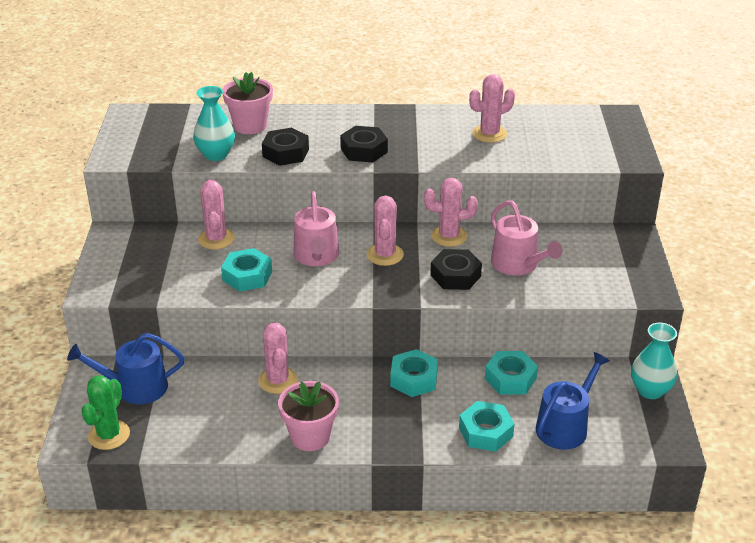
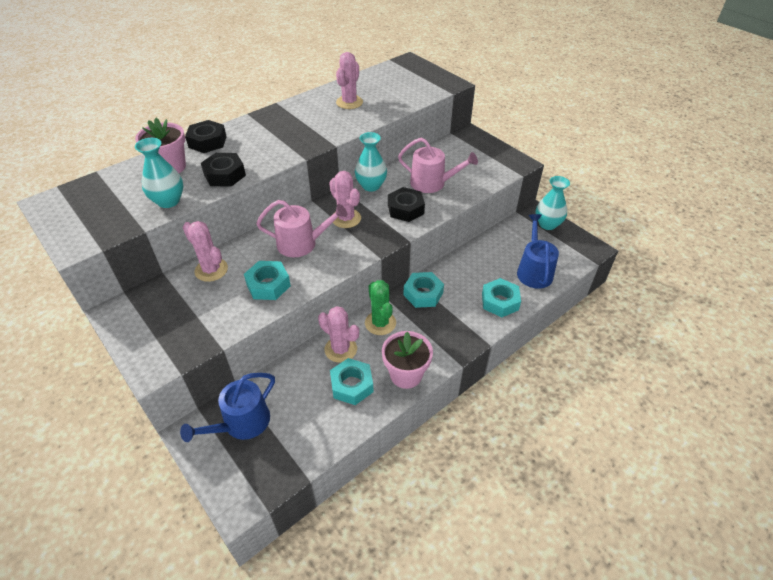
camera: 40 degrees left, 10 degrees up
green cactus [81,375,130,450] -> green cactus moved to [365,280,396,335]
pink watering can [293,191,339,266] -> pink watering can turned 45 degrees counterclockwise [256,200,347,257]
black nut [340,126,388,162] -> black nut moved to [185,120,227,153]
pink cactus [424,178,478,247] -> turquoise vase [355,132,387,192]
turquoise nut [485,351,538,395] -> turquoise nut moved to [330,358,374,405]

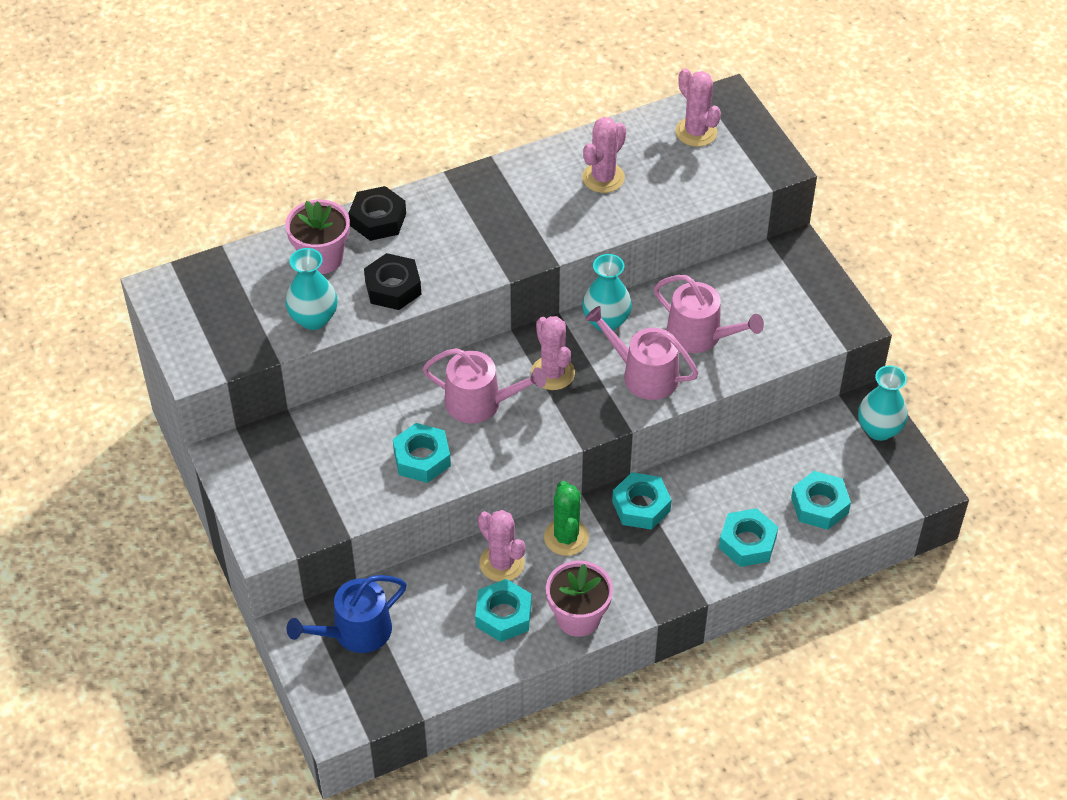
camera: 15 degrees right, 5 degrees up
pink cactus [183,221,228,282] -> pink cactus moved to [675,68,721,147]
black nut [388,187,425,222] -> pink watering can [585,306,699,400]
blue watering can [517,214,559,289] -> turquoise nut [791,471,851,530]

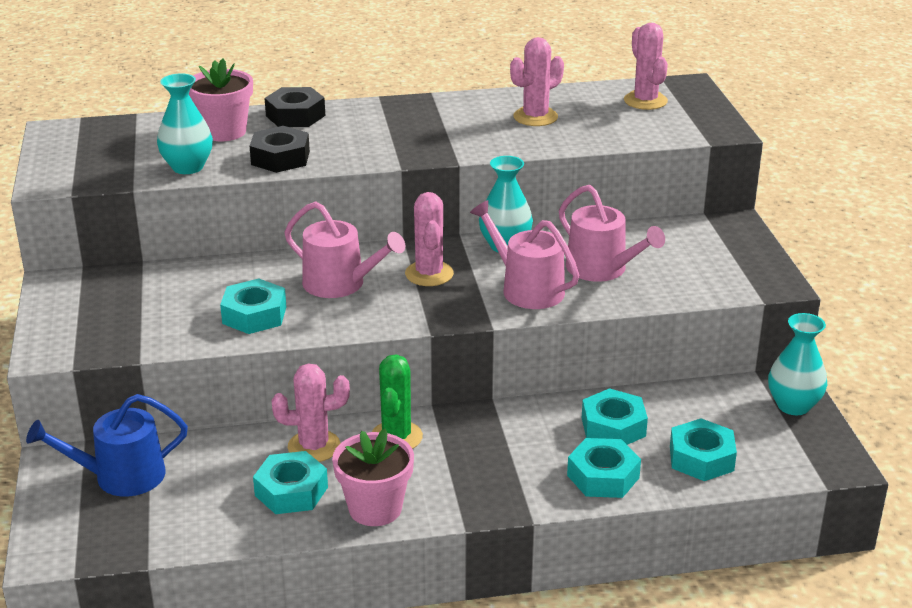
camera: 15 degrees right, 20 degrees down
pink cactus [478,510,525,582] -> pink cactus turned 75 degrees counterclockwise [271,364,350,462]
turquoise nut [612,472,671,530] -> turquoise nut moved to [582,388,648,445]

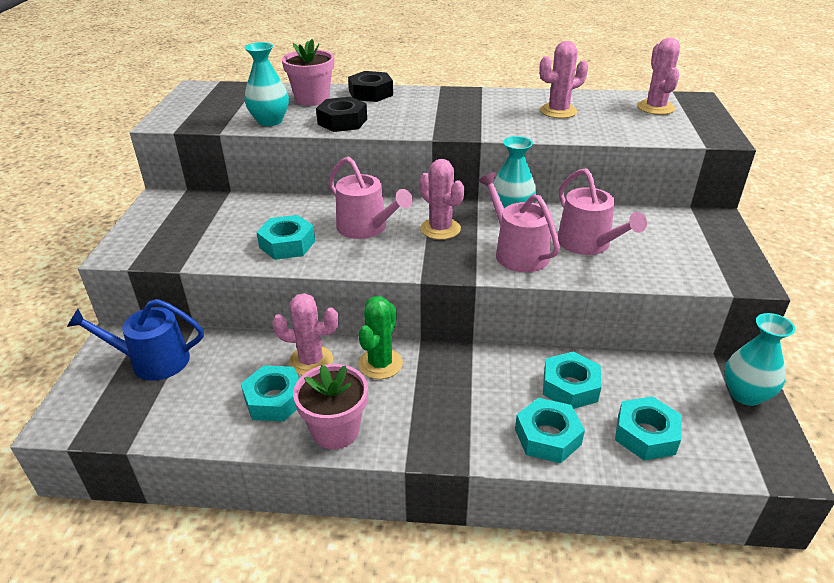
camera: 15 degrees right, 5 degrees up
pink cactus [405,192,454,286] -> pink cactus turned 45 degrees counterclockwise [419,159,464,240]

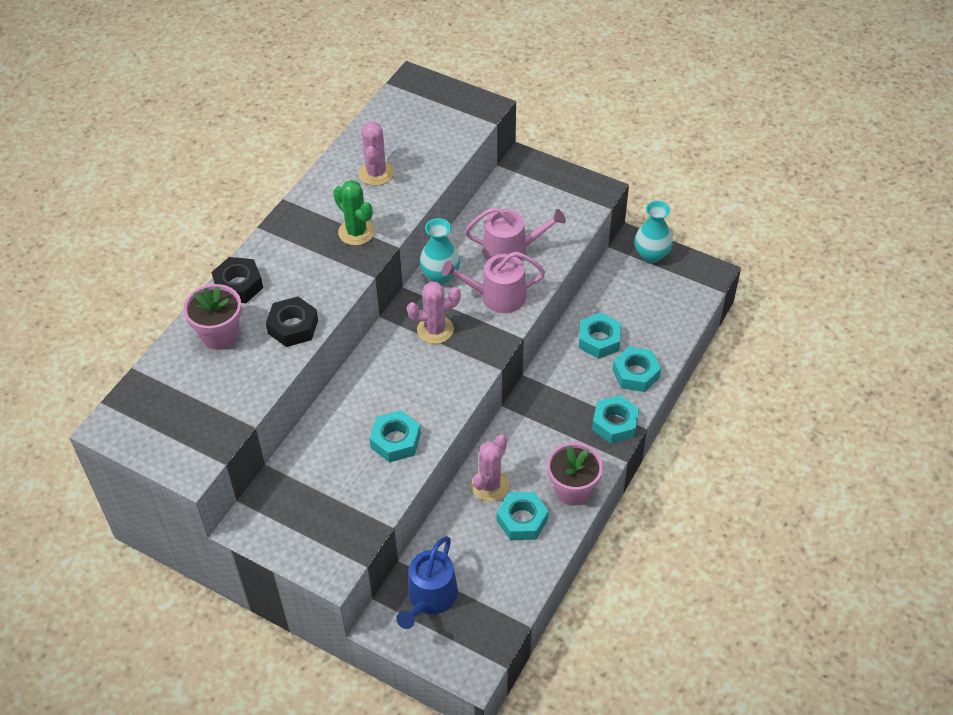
camera: 65 degrees left, 15 degrees up
turquoise vase [244,42,289,126] -> none
pink watering can [328,156,413,239] -> none
green cactus [358,296,403,379] -> green cactus moved to [333,180,375,245]
turquoise nut [615,396,682,461] -> turquoise nut moved to [592,395,639,444]
pink cactus [637,38,680,115] -> none

